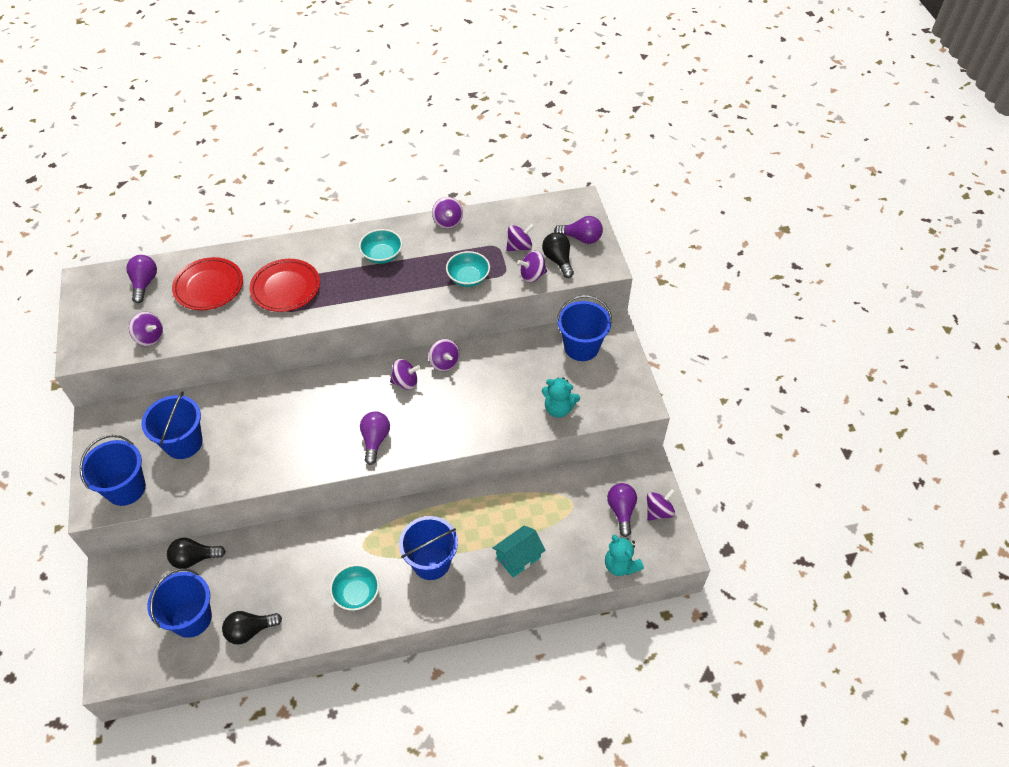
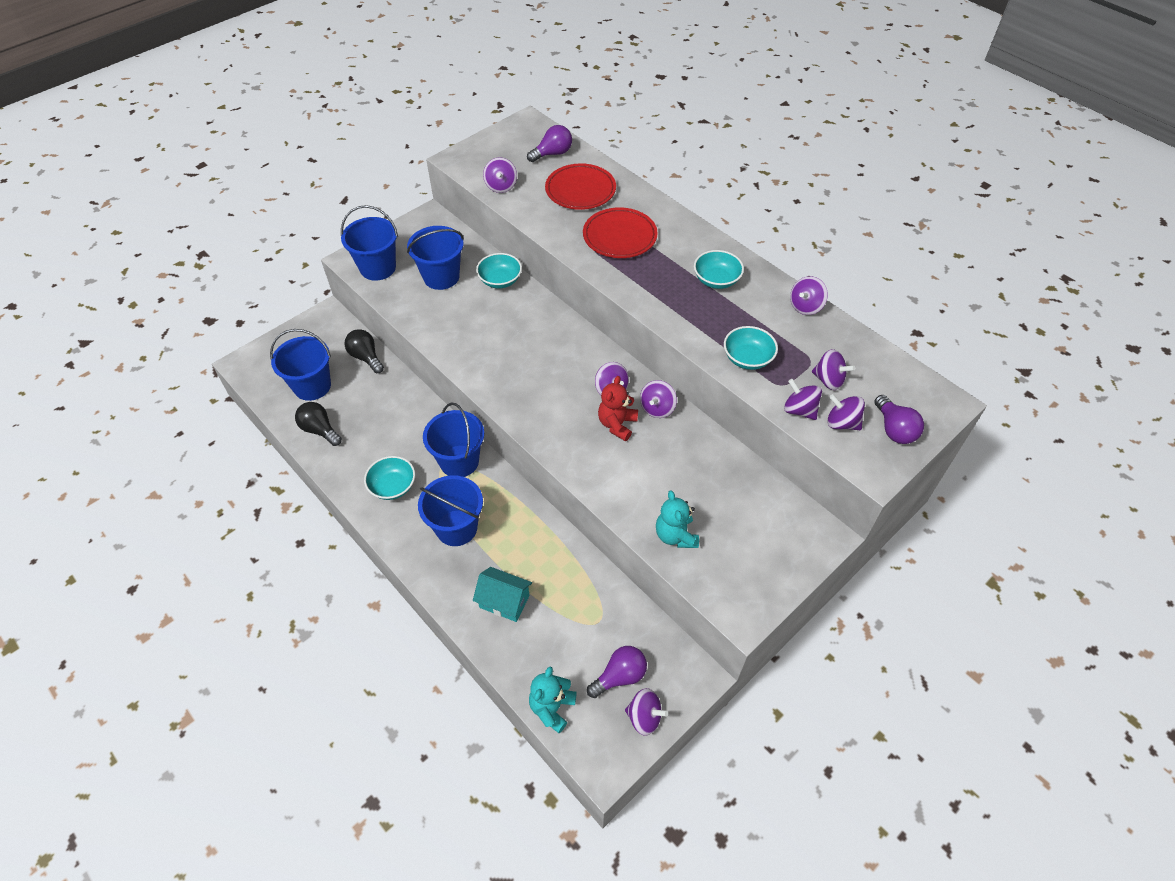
camera: 60 degrees right, 0 degrees up
purple light bulb [360,411,390,465] -> none
black light bulb [542,232,574,278] -> purple spinning top [827,394,865,430]
blue bucket [557,295,612,361] -> blue bucket moved to [423,403,484,477]
none -> turquoise bowl [476,253,522,288]
none -> red teddy bear [598,376,638,441]

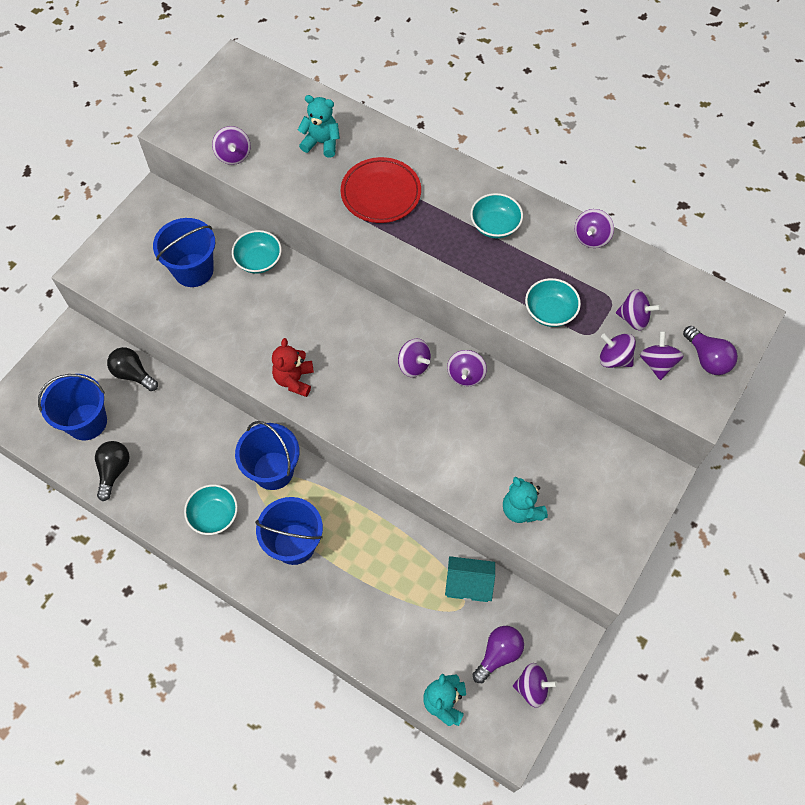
camera: 15 degrees left, 10 degrees up
black light bulb [295,402,342,446] -> black light bulb turned 75 degrees clockwise [95,441,130,501]
blue bucket [341,205,398,281] -> none
turquoise house [473,567,532,622] -> turquoise house moved to [445,556,495,602]
purple light bulb [527,125,572,162] -> none
red plate [545,163,616,210] -> turquoise teddy bear [298,95,340,158]
red teddy bear [598,376,638,441] -> red teddy bear moved to [272,338,314,397]
purple spinning top [827,394,865,430] -> purple spinning top turned 75 degrees clockwise [640,331,684,380]

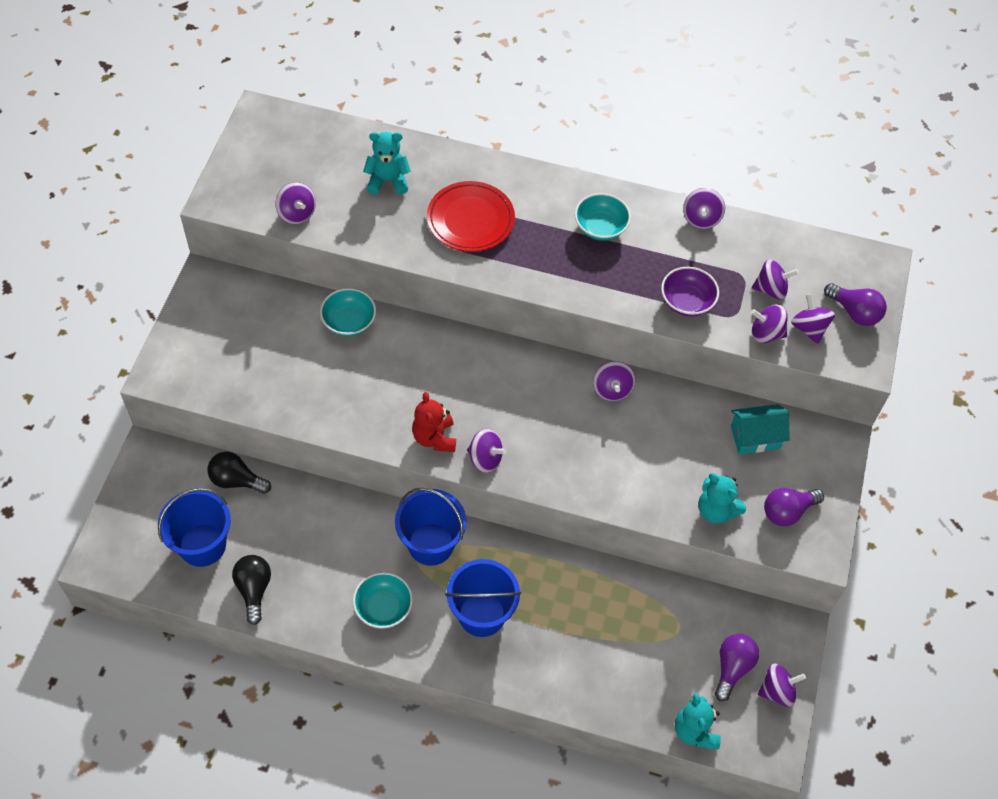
camera: 20 degrees left, 5 degrees down
blue bucket [153,218,215,287] -> none
purple spinning top [398,339,431,377] -> purple spinning top moved to [467,429,507,473]
turquoise house [445,556,495,602] -> turquoise house moved to [731,404,790,454]
turquoise bowl [525,278,581,327] -> purple bowl [661,267,719,316]
none -> purple light bulb [764,488,824,526]

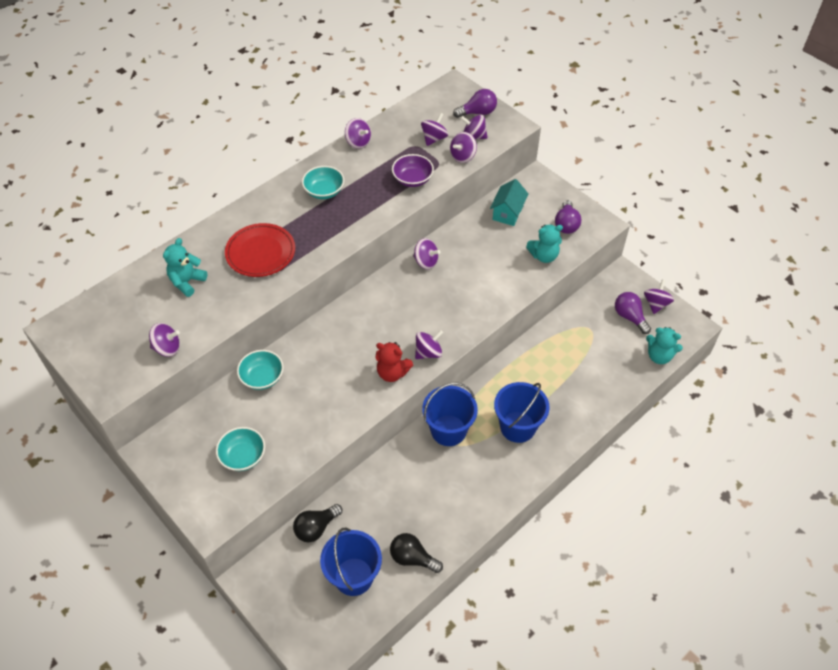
camera: 55 degrees left, 5 degrees down
turquoise bowl [353,572,413,629] -> turquoise bowl moved to [216,427,265,471]

